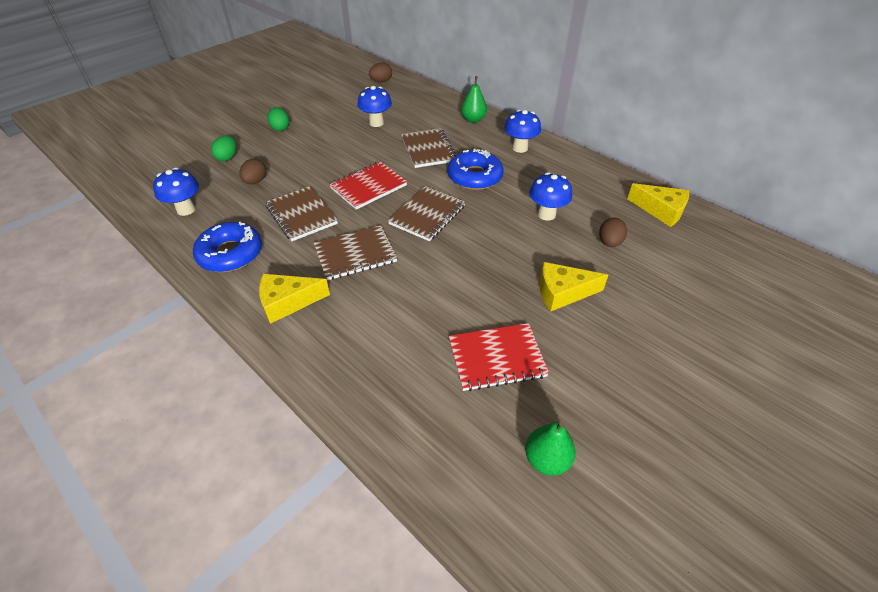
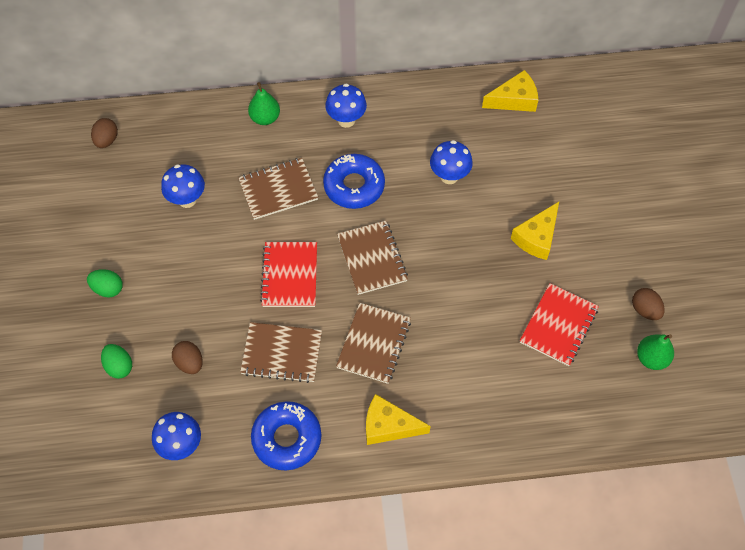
camera: 50 degrees left, 15 degrees up
yellow cheese [259,274,330,324] -> yellow cheese turned 75 degrees clockwise [366,394,431,445]
brown notebook [401,128,457,168] -> brown notebook turned 45 degrees counterclockwise [238,158,318,220]
brown egg [599,218,627,247] -> brown egg moved to [632,288,665,320]

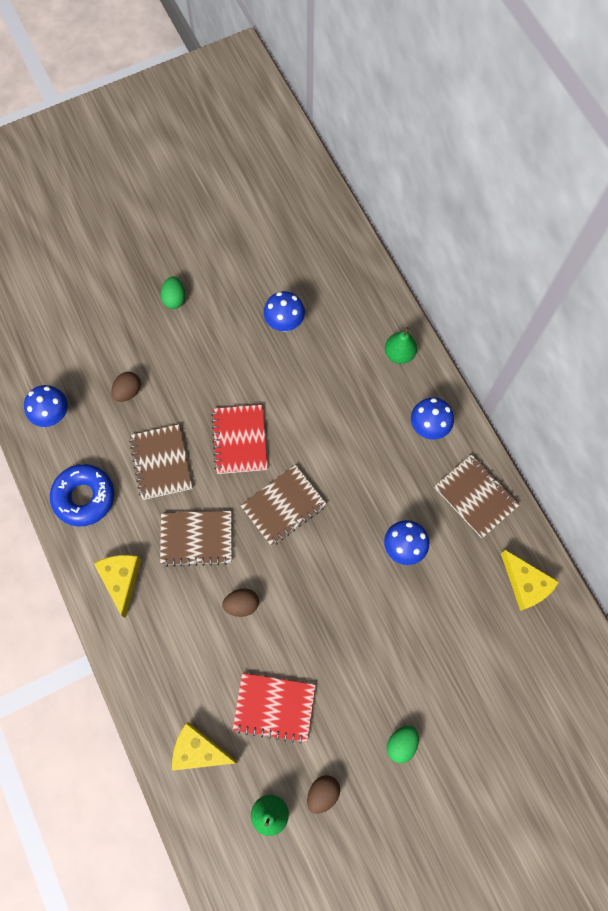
camera: 70 degrees right, 10 degrees up
brown egg [91,118,118,148] -> brown egg moved to [222,589,259,617]
green egg [101,344,132,379] -> green egg moved to [387,726,419,763]
brown notebook [238,158,318,220] -> brown notebook moved to [434,454,520,538]
red notebook [260,242,317,307] -> red notebook turned 75 degrees counterclockwise [211,405,268,474]
blue donut [323,154,385,209] -> none
yellow cheese [511,202,559,260] -> yellow cheese moved to [172,722,238,771]

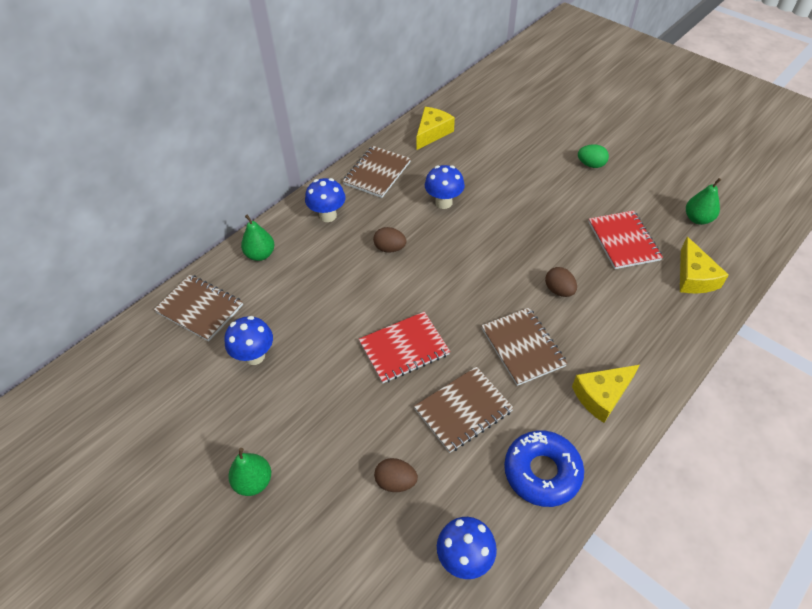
camera: 110 degrees left, 20 degrees down
green egg [161,277,185,309] -> green pear [228,448,271,496]
brown notebook [240,465,327,546] -> brown notebook moved to [154,275,243,342]
brown egg [307,775,340,814] -> brown egg moved to [373,227,406,253]

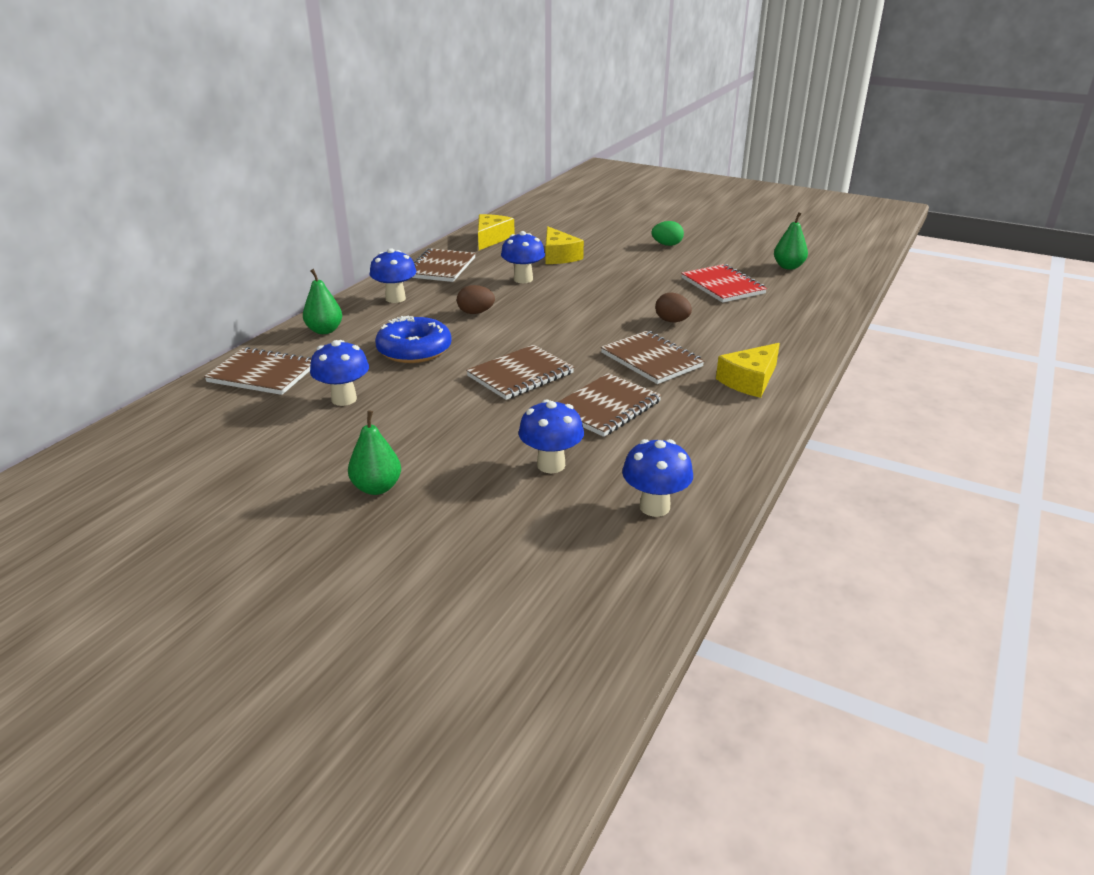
camera: 15 degrees left, 20 degrees down
red notebook [359,312,450,383] -> brown notebook [466,345,574,400]
brown egg [374,458,418,492] -> blue mushroom [518,399,584,473]
blue donut [504,430,584,507] -> blue donut moved to [375,316,452,363]
yellow cheese [680,237,729,293] -> yellow cheese moved to [545,226,584,264]

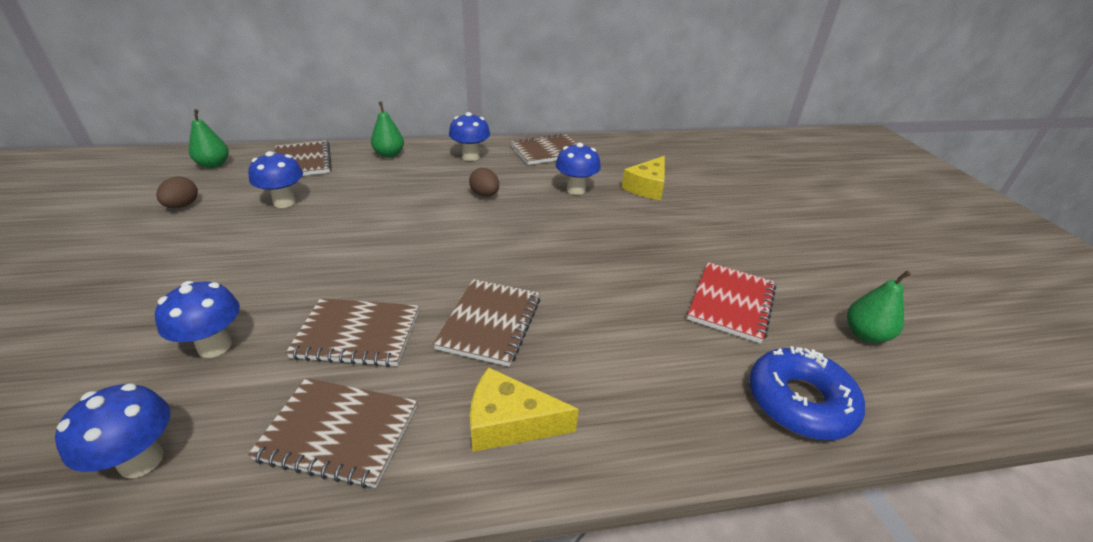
camera: 50 degrees right, 5 degrees up
green pear [348,411,401,495] -> green pear moved to [189,109,229,168]
blue donut [375,316,452,363] -> blue donut moved to [749,346,865,440]
brown notebook [466,345,574,400] -> brown notebook moved to [248,378,417,488]
yellow cheese [478,214,515,250] -> none
green egg [652,221,684,246] -> none
brown egg [655,292,692,322] -> brown egg moved to [156,176,198,208]

